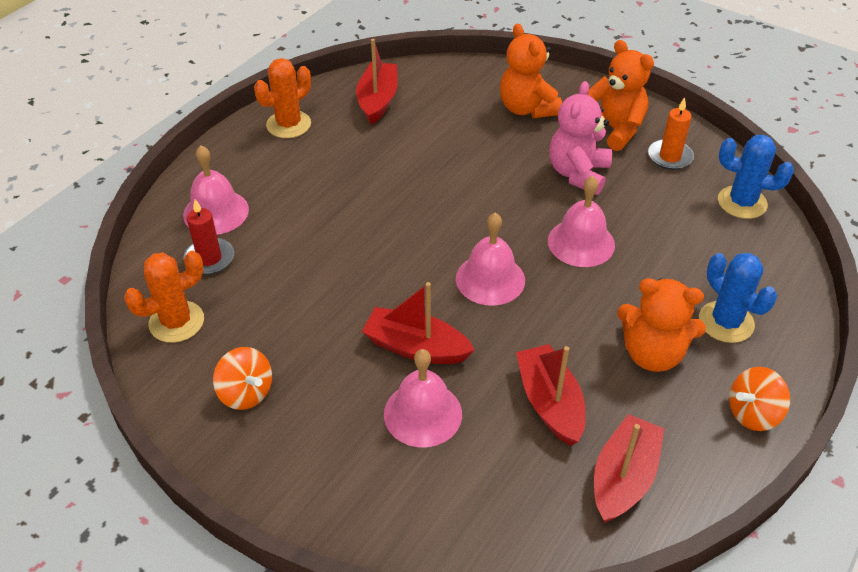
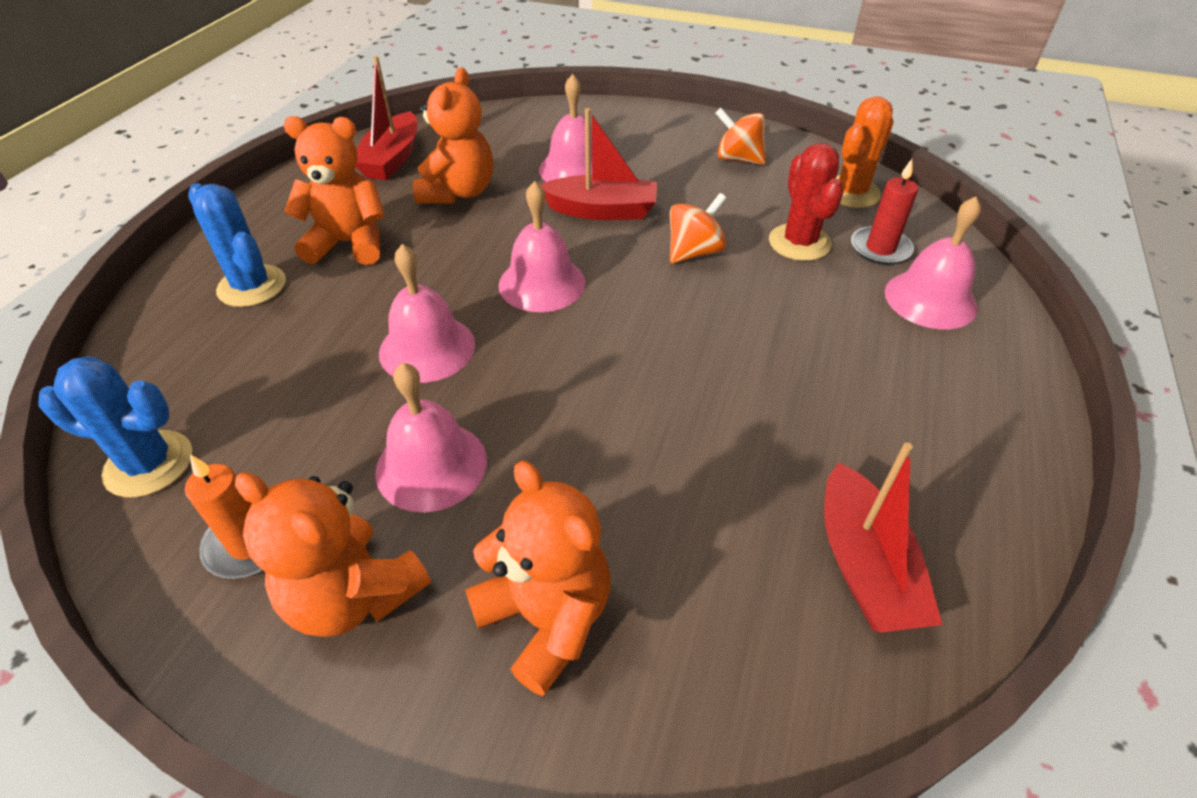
camera: 165 degrees right, 0 degrees up
orange cactus [254,58,311,138] -> none
red boat [516,344,586,446] -> orange teddy bear [413,67,493,204]
pink teddy bear [549,81,612,195] -> pink bell [375,363,487,513]
orange spinning top [729,367,790,431] -> orange spinning top moved to [670,193,727,264]
none -> red cactus [769,143,843,261]

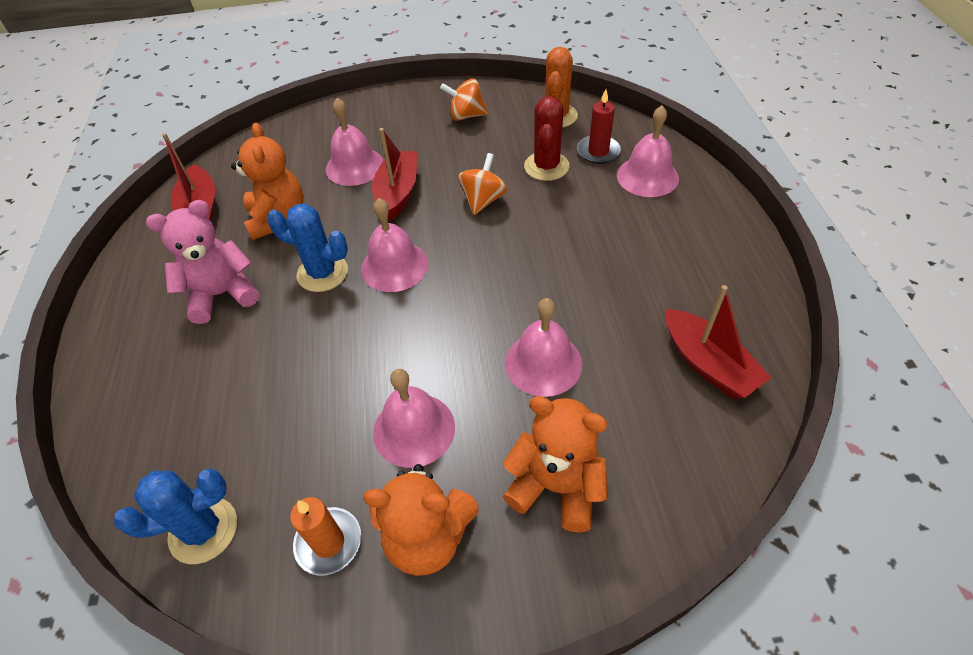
camera: 25 degrees left, 5 degrees up
blue cactus [188,183,286,307] -> blue cactus moved to [267,203,348,292]
orange teddy bear [283,116,385,265] -> pink teddy bear [146,200,259,324]
pink bell [379,244,475,383] -> pink bell moved to [505,298,582,397]
red boat [540,108,657,220] -> red boat turned 60 degrees counterclockwise [372,128,417,221]
red cactus [769,143,843,261] -> red cactus turned 45 degrees clockwise [524,96,570,181]

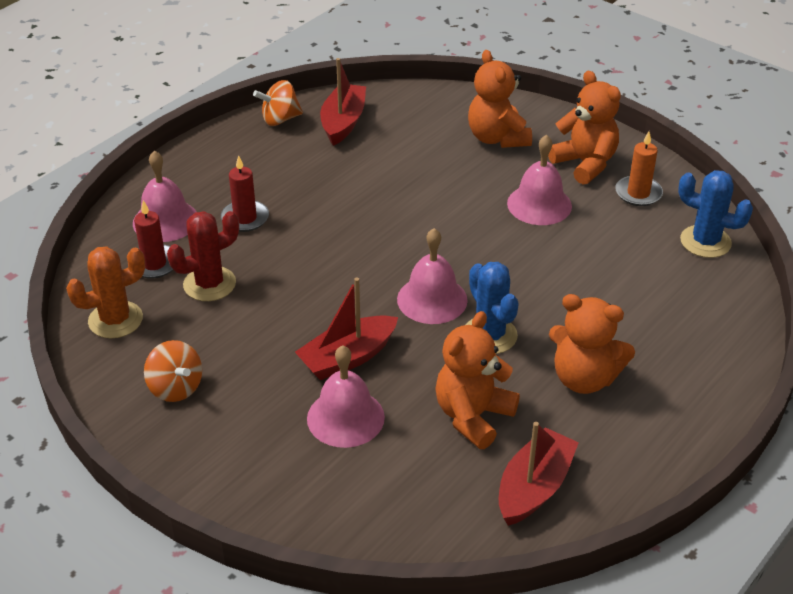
camera: 135 degrees left, 10 degrees down
pink teddy bear [146,200,259,324] -> orange teddy bear [549,294,635,394]
orange spinning top [458,153,507,215] -> orange spinning top moved to [253,80,303,126]
pink bell [505,298,582,397] -> none
none -> red candle [221,155,269,232]

